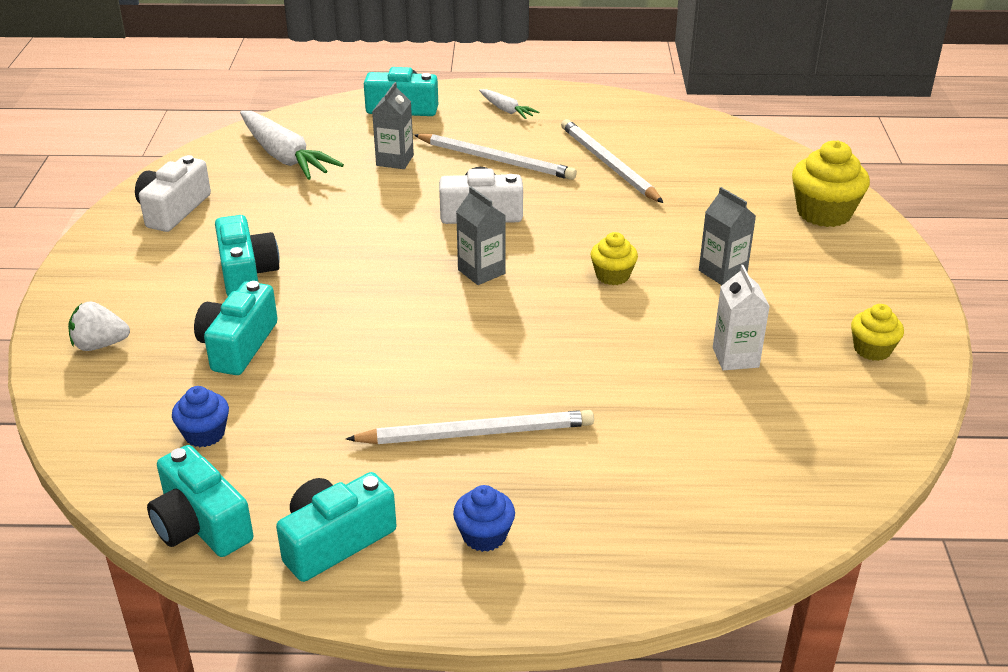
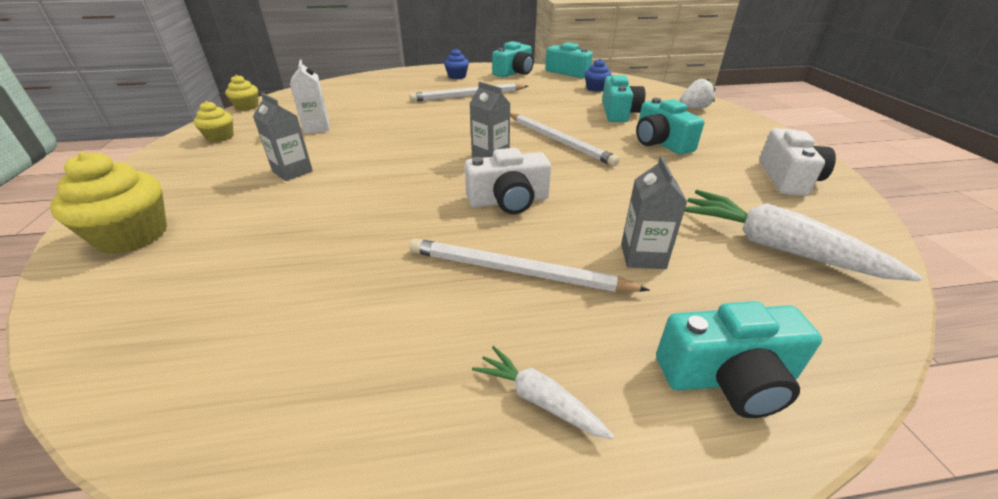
camera: 170 degrees right, 0 degrees up
white pencil [561,119,663,203] -> white pencil moved to [510,113,620,166]
yellow cupcake [590,232,638,285] -> yellow cupcake moved to [225,75,259,111]

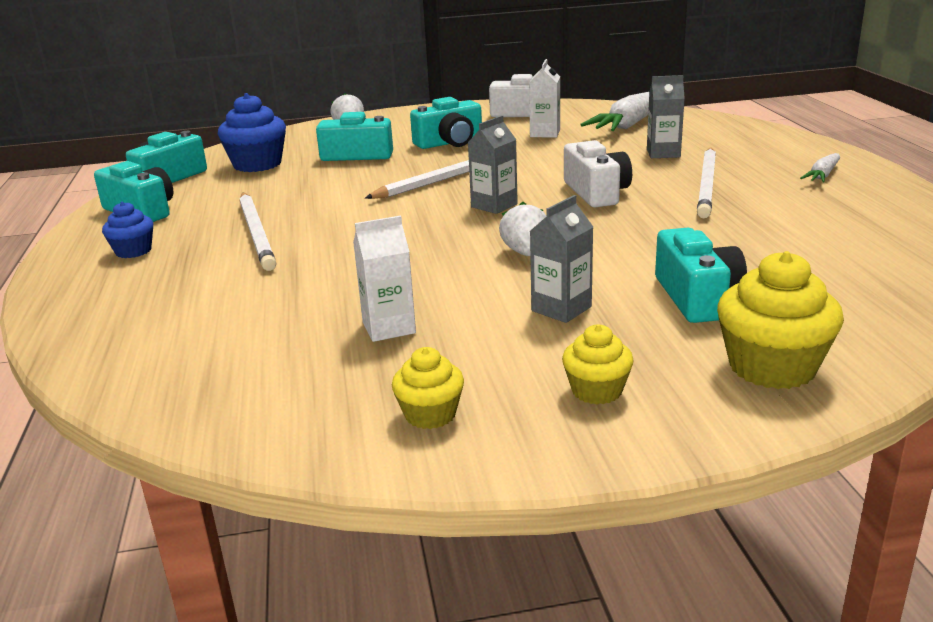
camera: 90 degrees left, 10 degrees down
yellow cupcake [225,75,259,111] -> yellow cupcake moved to [562,325,634,405]
blue cupcake [585,59,612,92] -> blue cupcake [218,93,286,172], size x1.72
turquoise camera [656,301,822,418] -> turquoise camera moved to [655,228,747,323]
none -> white strawberry [499,202,546,256]
none -> white carton [529,59,560,138]

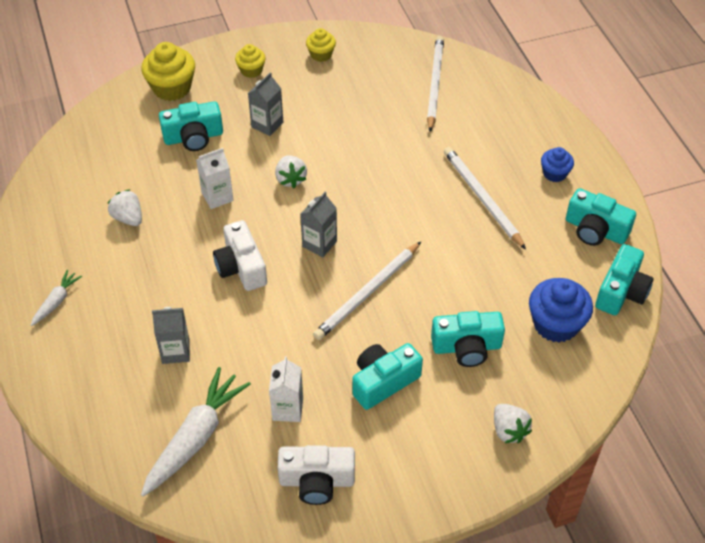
camera: 170 degrees right, 25 degrees up
white carton [353,216,416,342] -> white carton moved to [196,148,234,209]
turquoise camera [655,228,747,323] -> turquoise camera turned 90 degrees counterclockwise [159,101,223,151]
white pencil [697,147,716,219] -> white pencil moved to [427,36,444,132]
none -> white strawberry [108,189,142,226]

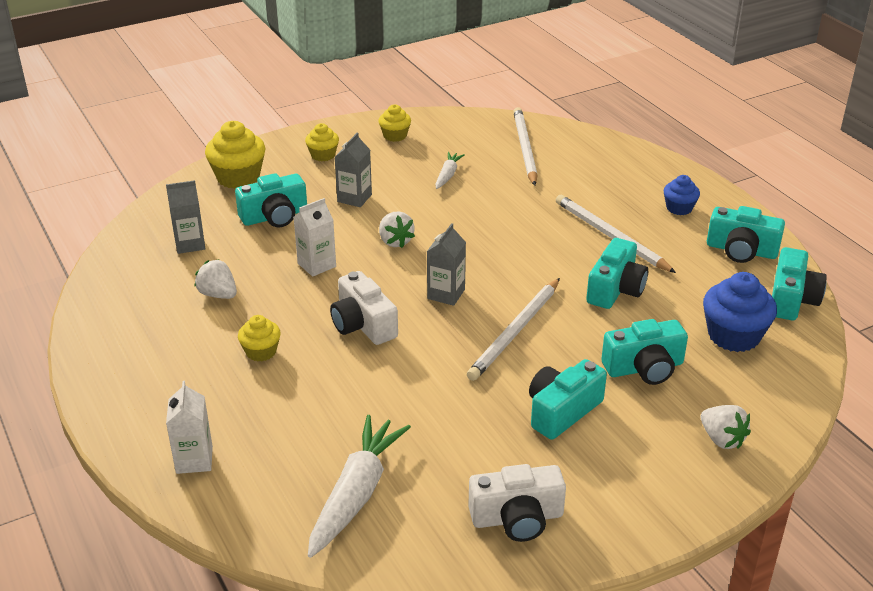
camera: 10 degrees left, 15 degrees down
white carrot [30,270,82,326] -> white carrot moved to [435,152,465,189]
grey carton [152,307,190,364] -> grey carton moved to [166,180,205,254]
white carton [269,357,303,422] -> white carton moved to [166,381,213,474]
none -> yellow cupcake [238,315,281,361]
none -> turquoise camera [586,238,648,309]

